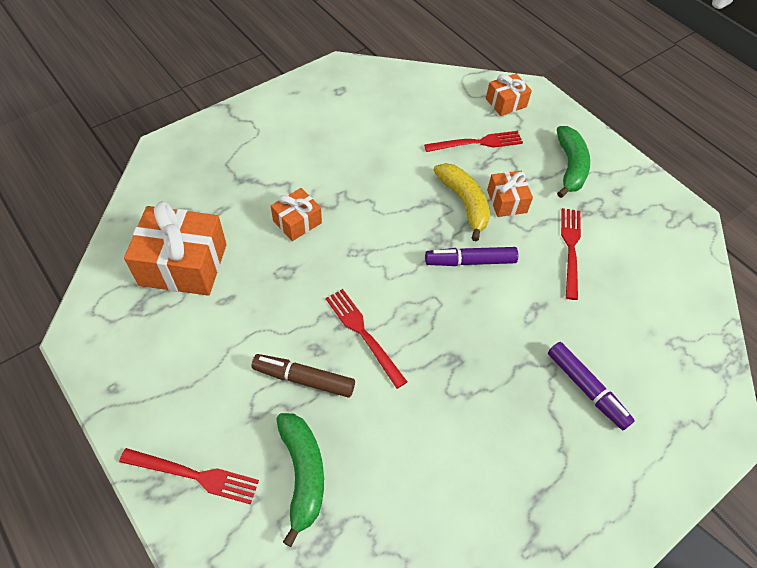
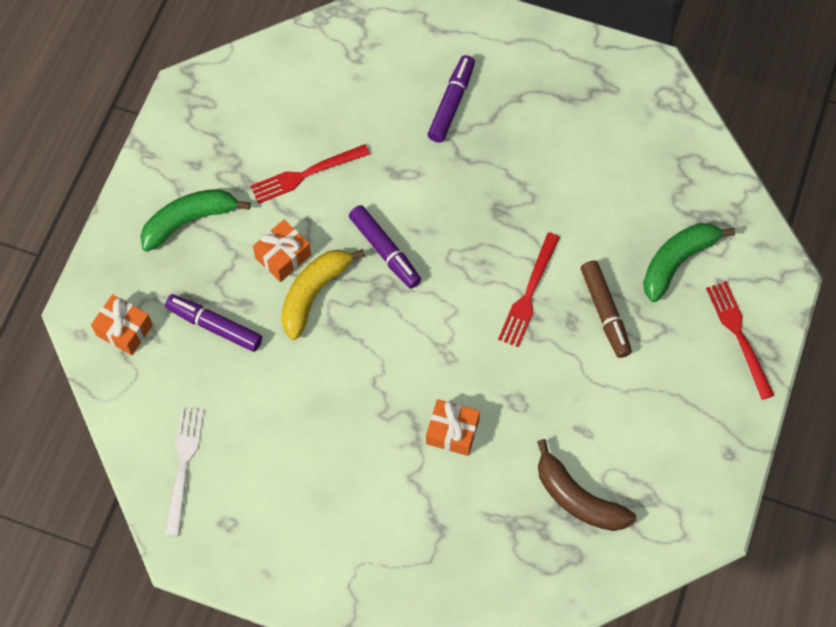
camera: 120 degrees left, 10 degrees up
orange gift [124,201,227,296] -> brown banana [537,439,636,531]
red fork [424,131,523,152] -> purple marker [165,294,262,352]
none -> white fork [165,407,204,537]

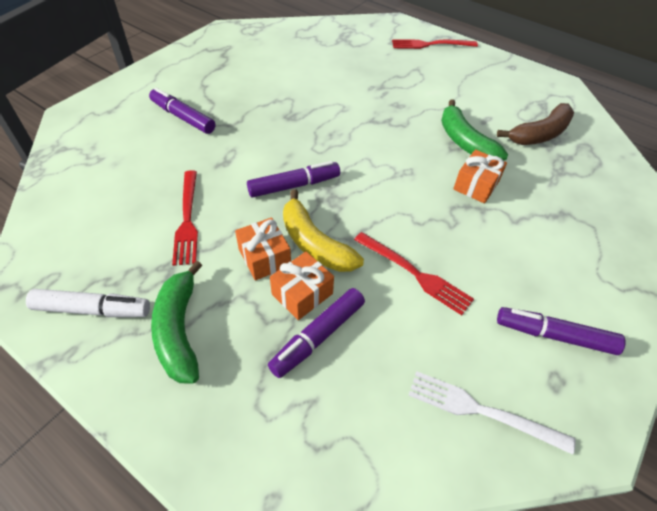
camera: 75 degrees left, 15 degrees down
orange gift [91,294,153,355] -> orange gift moved to [270,252,334,320]
red fork [498,233,560,348] -> red fork moved to [354,232,474,315]
brown marker [581,260,632,358] -> none
green banana [643,223,735,302] -> green banana moved to [441,99,508,160]
none -> white marker [26,289,150,317]
none -> purple marker [497,307,626,355]

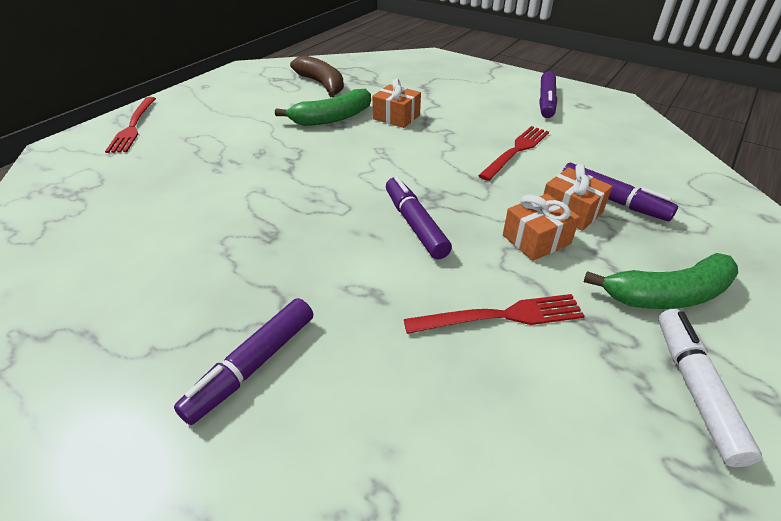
camera: 90 degrees left, 10 degrees down
yellow banana [283,190,364,272] -> none
white fork [408,371,576,455] -> none

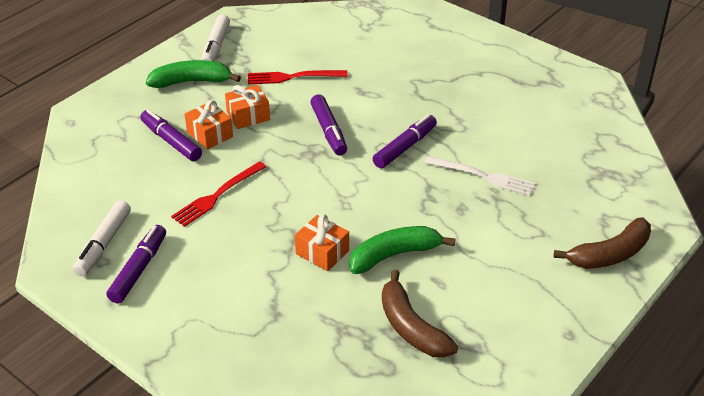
camera: 175 degrees left, 0 degrees up
red fork [105,97,156,153] -> brown banana [554,217,651,269]
purple marker [174,298,313,425] -> purple marker moved to [372,114,437,168]
none -> white marker [73,200,131,276]
none -> white fork [424,156,535,196]

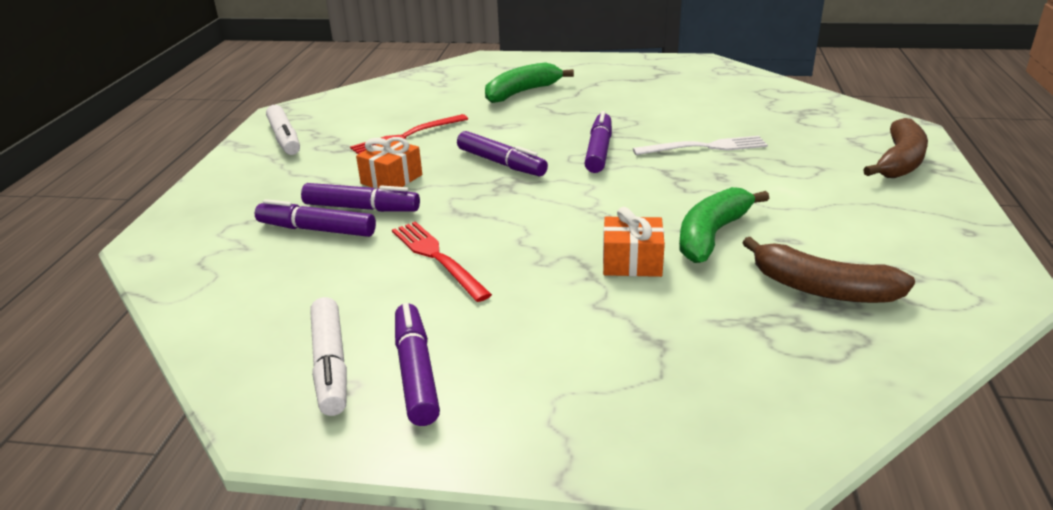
camera: 30 degrees left, 10 degrees down
green banana [146,60,241,88] -> green banana moved to [485,62,574,103]
red fork [171,161,266,227] -> red fork turned 135 degrees clockwise [392,221,492,302]
orange gift [185,100,233,149] -> purple marker [301,183,420,212]

